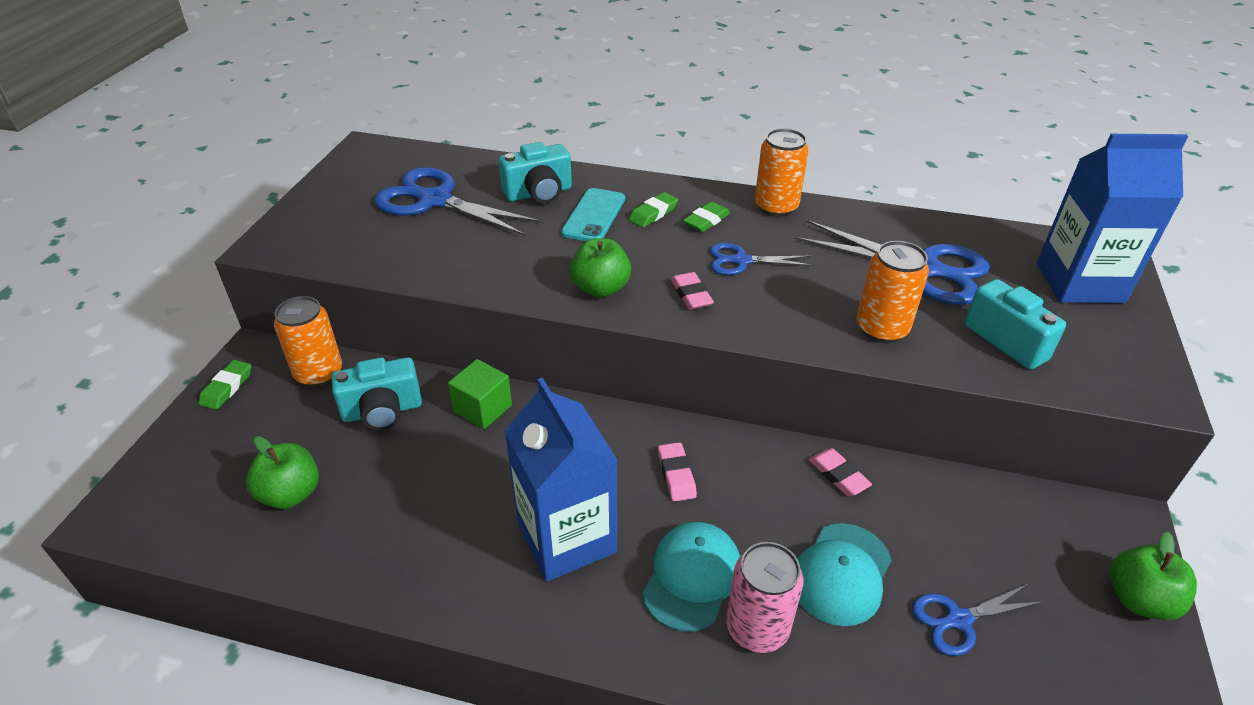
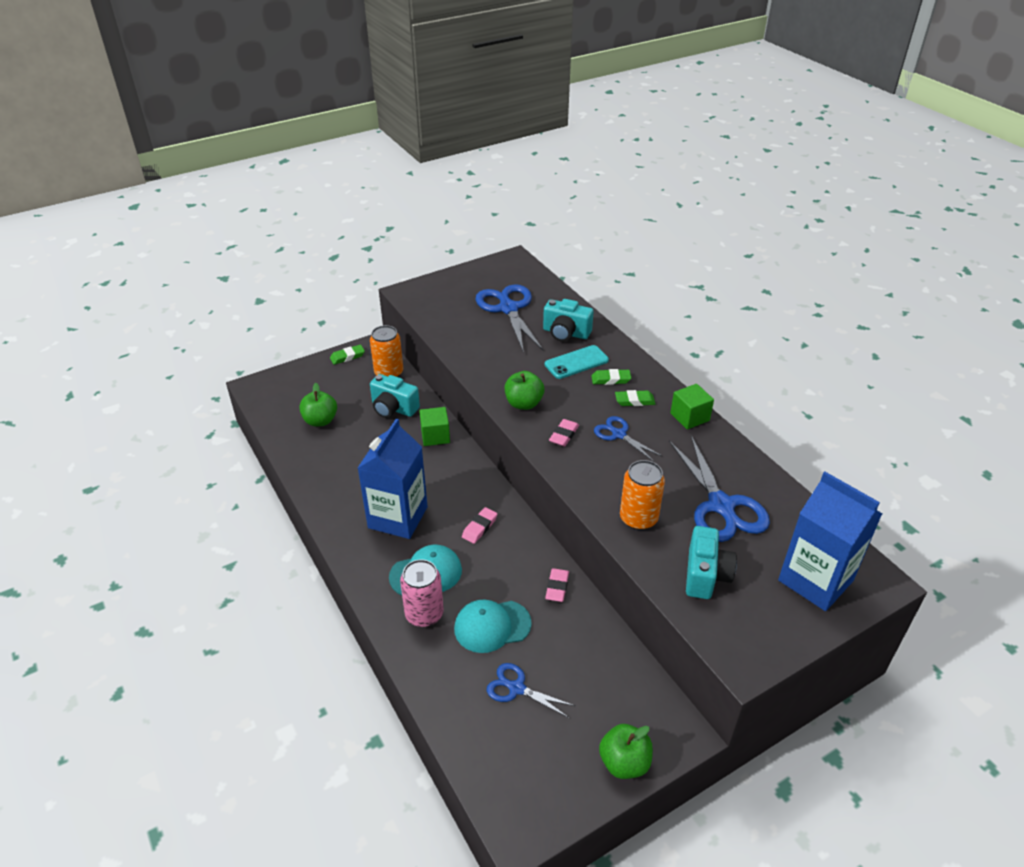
camera: 45 degrees right, 0 degrees up
orange can [755,128,809,217] -> green cube [670,384,714,429]

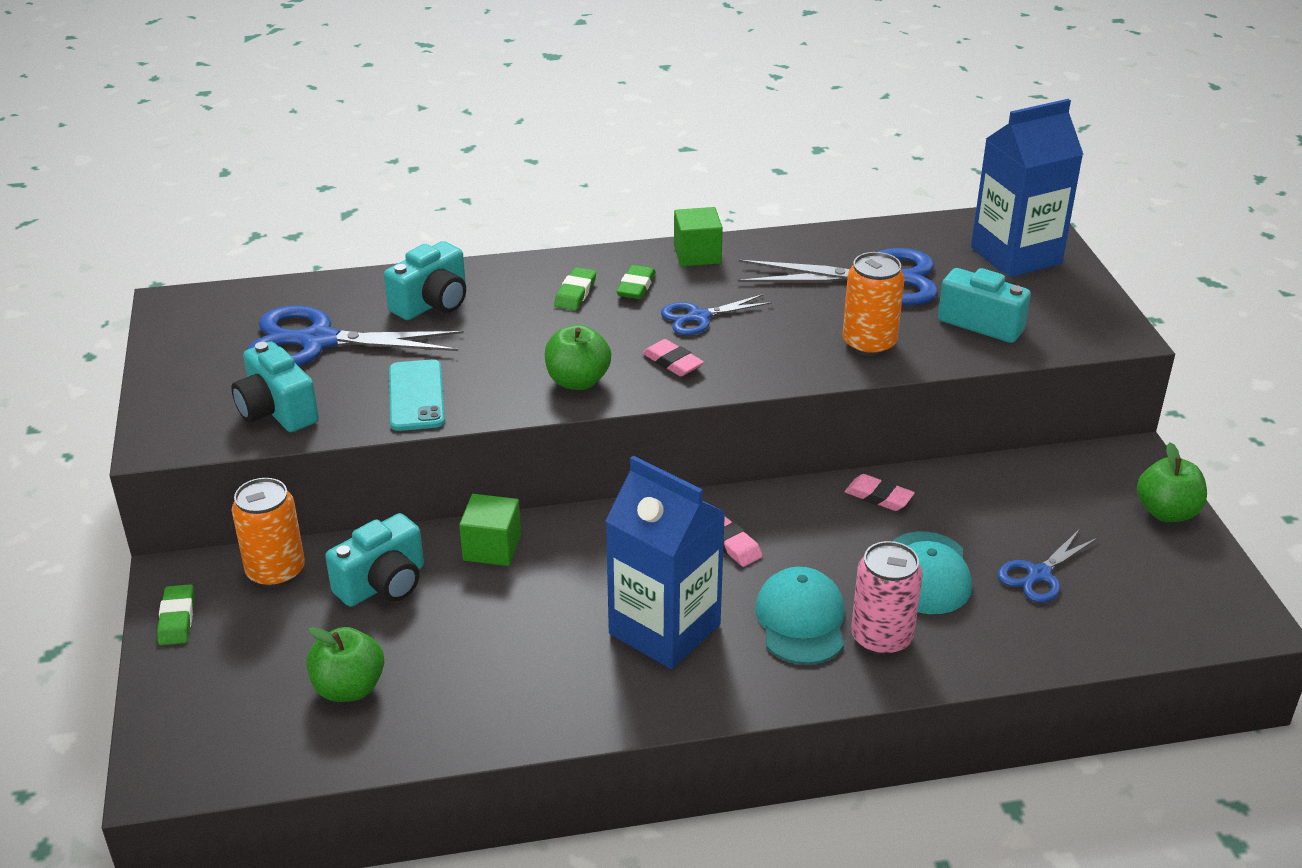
camera: 70 degrees left, 5 degrees down
turquoise phone [545,345,609,379] -> turquoise phone moved to [389,359,445,431]
none -> turquoise camera [231,342,319,432]

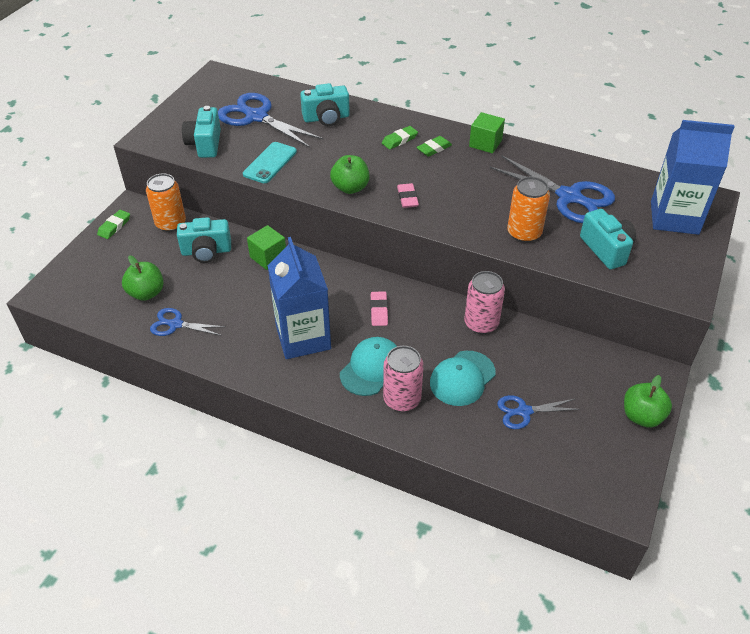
camera: 35 degrees right, 10 degrees up
blue scissors [661,294,773,335] -> blue scissors moved to [150,308,226,336]
pink eraser [845,474,915,511] -> pink can [464,271,505,334]

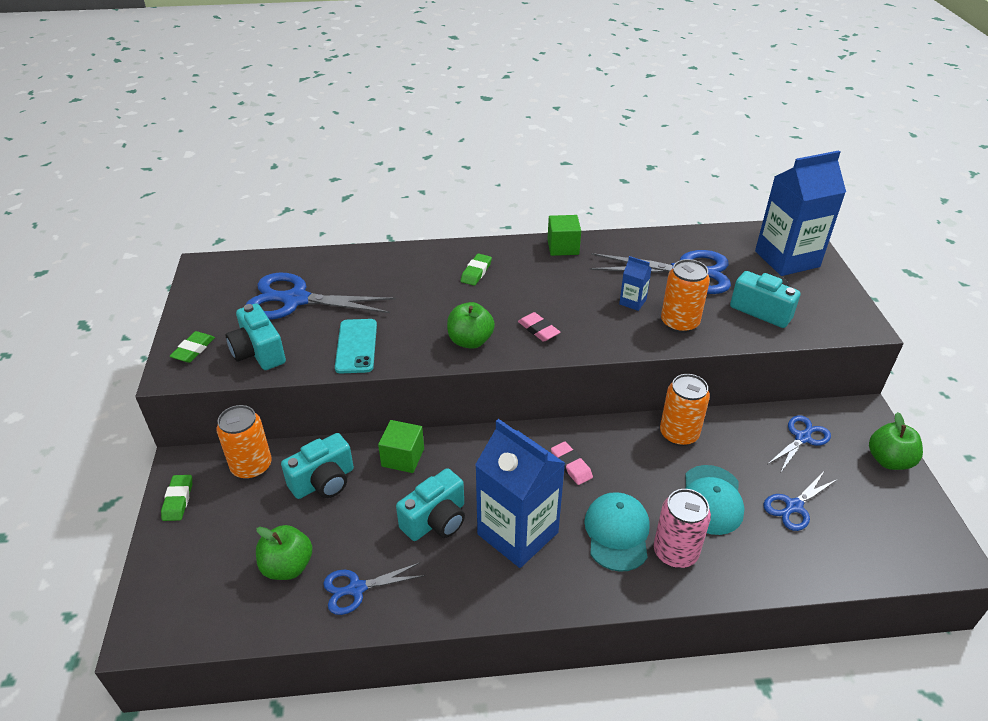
camera: 30 degrees left, 5 degrees down
turquoise camera [300,83,350,126] -> turquoise camera moved to [396,468,465,541]
green eraser [416,136,452,157] -> green eraser moved to [170,331,215,363]
pink can [464,271,505,334] -> orange can [660,374,710,446]
none -> blue carton [619,256,652,311]
none -> blue scissors [768,415,831,472]

